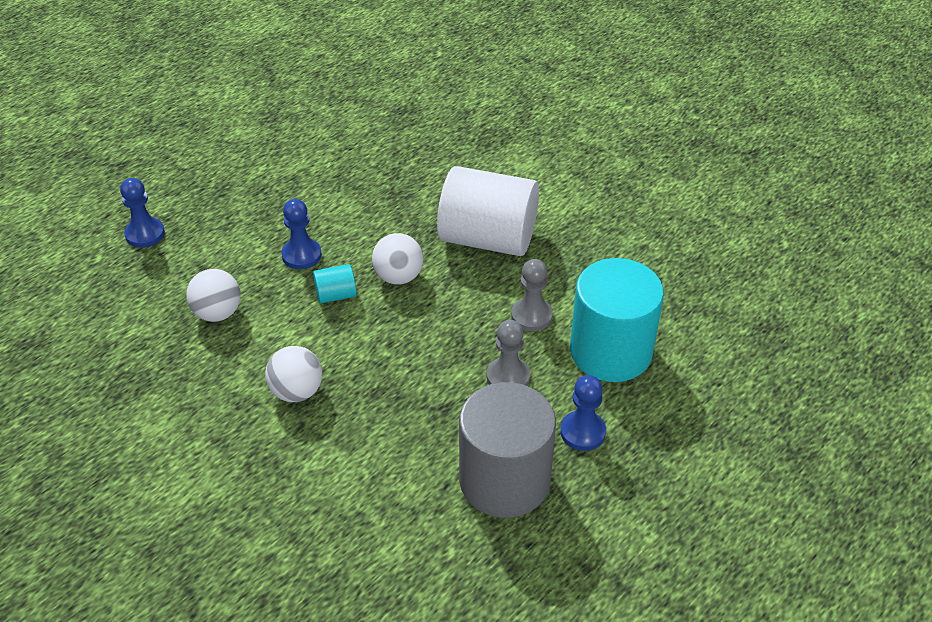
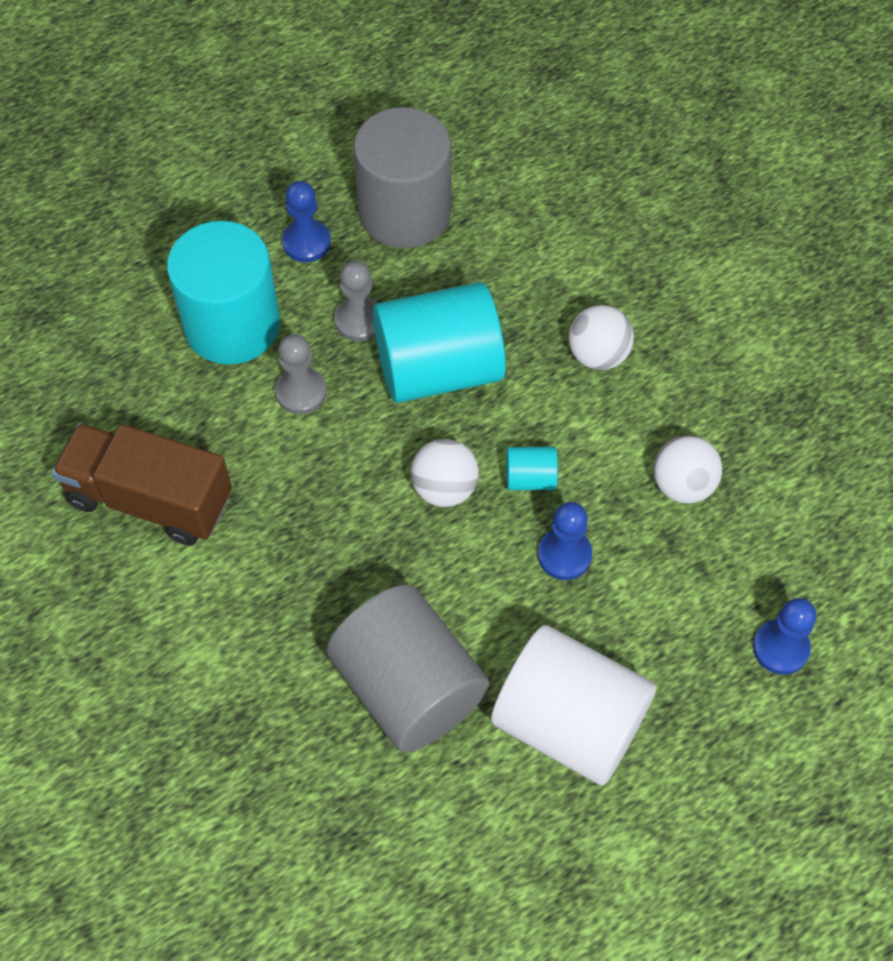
camera: 165 degrees left, 15 degrees up
white cylinder [437,166,539,256] -> white cylinder moved to [491,625,656,786]
none -> brown truck [52,423,232,545]
none -> grey cylinder [327,584,489,753]
none -> turquoise cylinder [373,282,506,403]

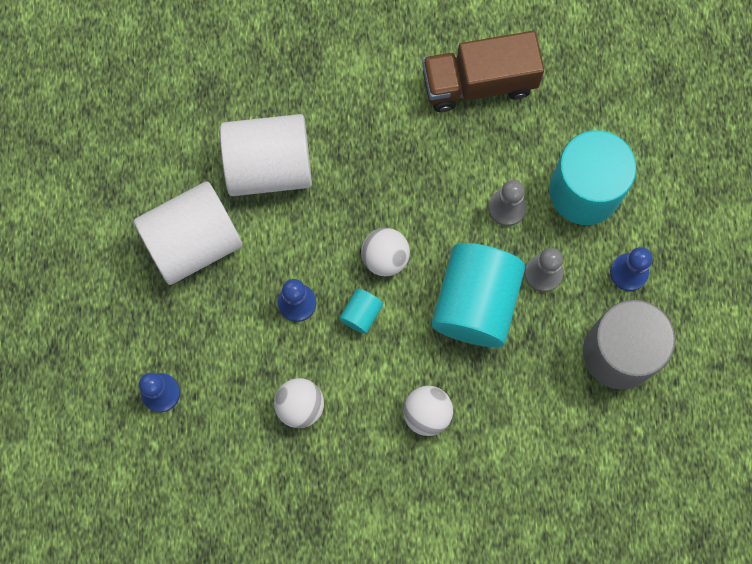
camera: 120 degrees right, 15 degrees up
brown truck [52,423,232,545] -> brown truck turned 150 degrees counterclockwise [422,31,544,112]
grey cylinder [327,584,489,753] -> white cylinder [220,114,312,196]

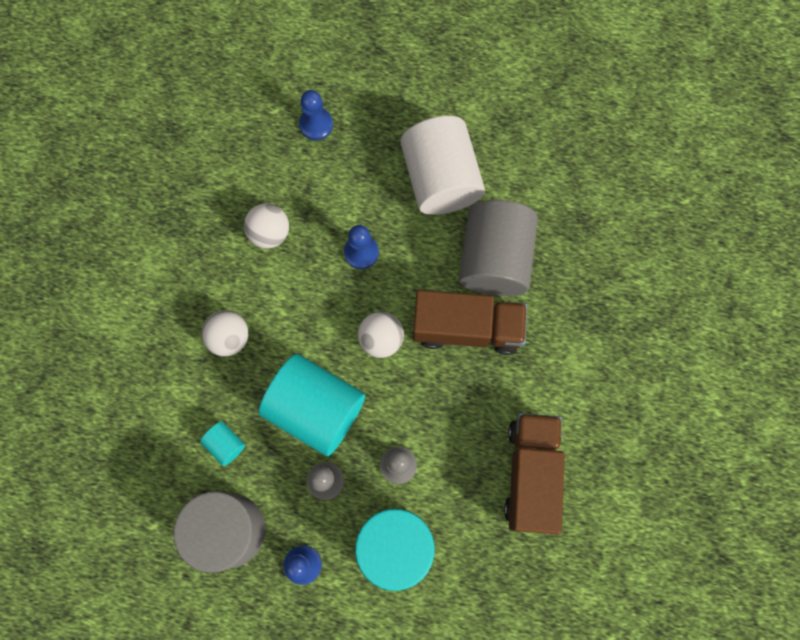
camera: 105 degrees right, 0 degrees up
white cylinder [220,114,312,196] -> grey cylinder [459,200,538,296]
turquoise cylinder [340,288,383,334] -> turquoise cylinder moved to [200,421,245,466]
none -> brown truck [413,290,527,355]

